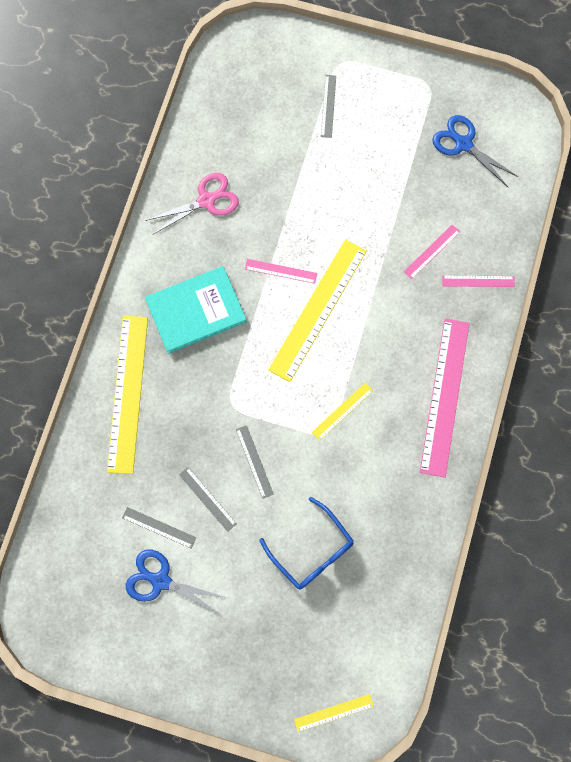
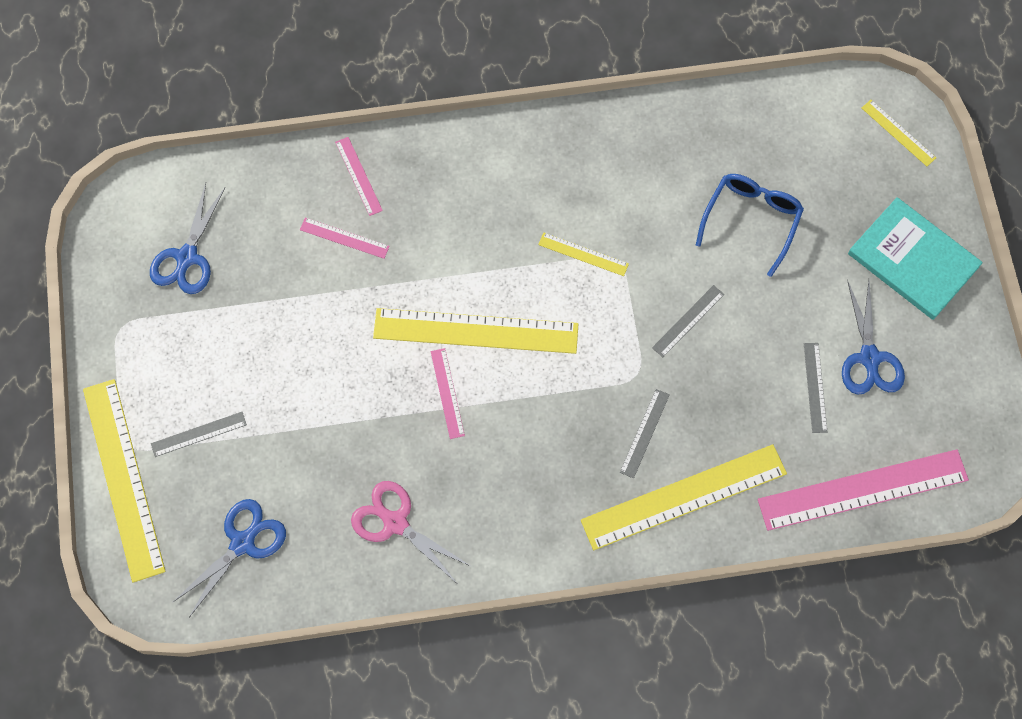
camera: 115 degrees left, 5 degrees down
turquoise book [145,266,247,354] -> turquoise book moved to [848,197,983,320]
grey ruler [179,467,237,532] -> grey ruler moved to [620,389,670,478]
pink ruler [420,318,470,478] -> pink ruler moved to [758,449,969,531]
none -> yellow ruler [83,379,166,583]
none -> blue scissors [172,499,286,617]

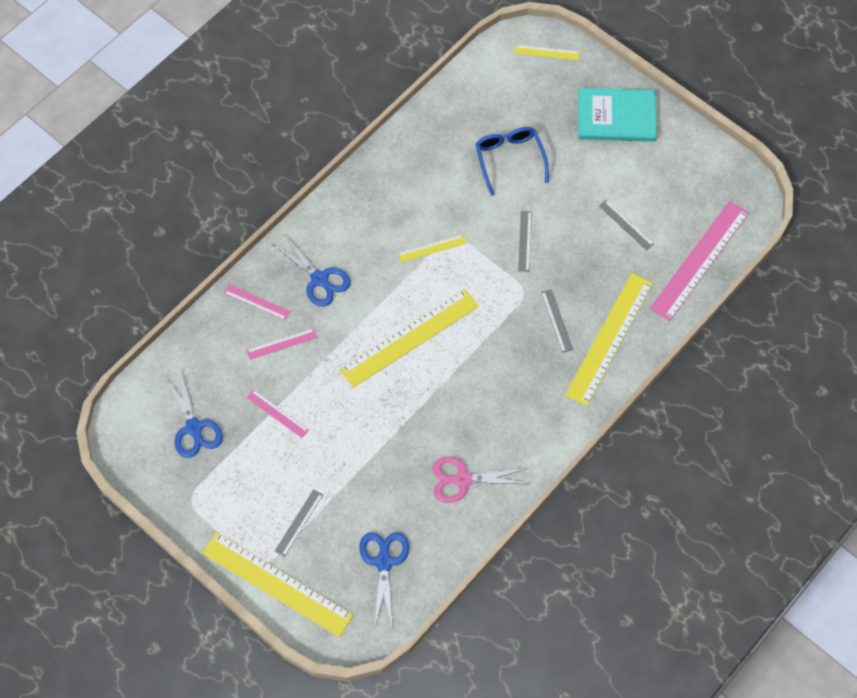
camera: 40 degrees left, 5 degrees down
pink ruler [431,348,465,439] -> pink ruler moved to [246,389,309,438]
blue scissors [842,280,905,395] -> blue scissors moved to [273,234,351,307]

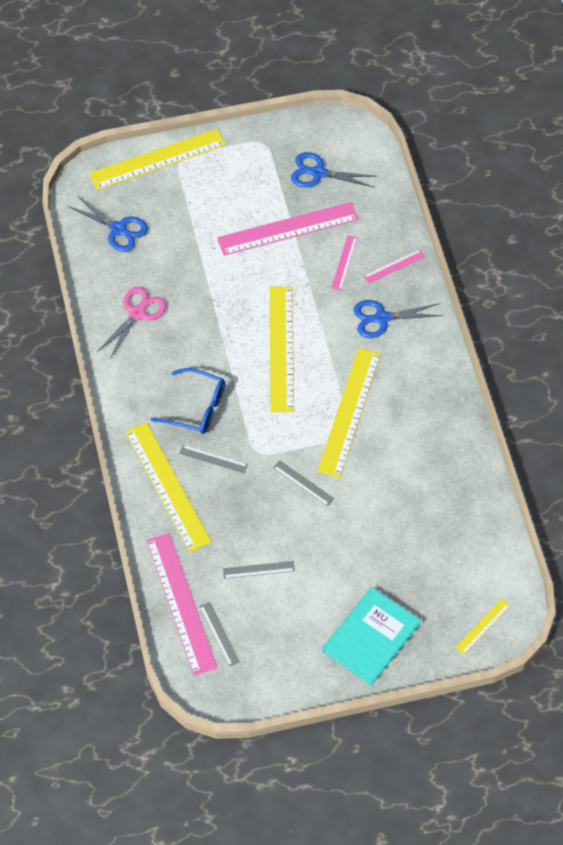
camera: 125 degrees right, 5 degrees down
pink ruler [246,389,309,438] -> pink ruler [217,202,359,256], size x2.18
grey ruler [275,489,323,557] -> grey ruler moved to [199,602,240,667]
yellow ruler [398,234,466,262] -> yellow ruler [317,348,381,478], size x2.18
blue glasses [475,127,549,196] -> blue glasses moved to [150,368,225,434]

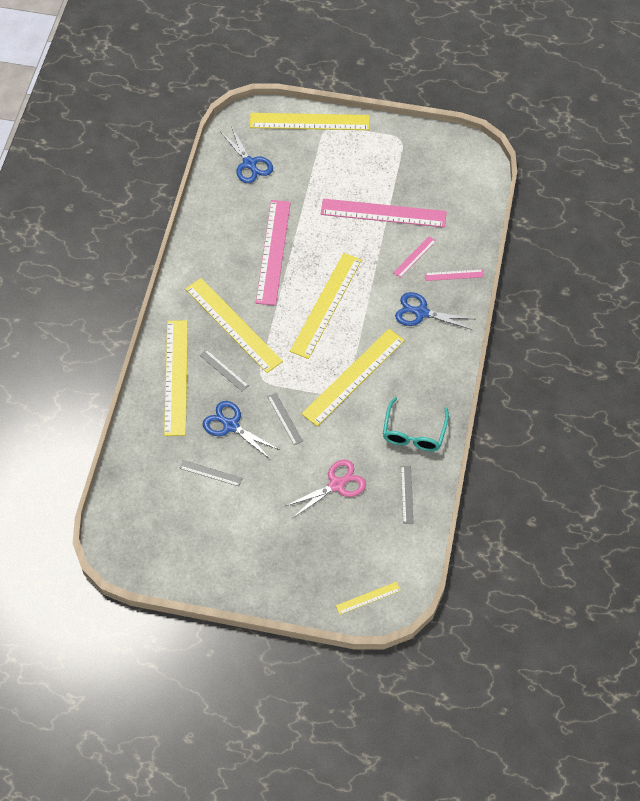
camera: 25 degrees right, 0 degrees up
pink scissors [97,287,166,359] -> pink scissors moved to [284,460,366,518]
pink ruler [146,533,217,675] -> pink ruler moved to [256,200,291,306]
blue glasses [150,368,225,434] -> yellow ruler [185,278,283,373]
grey ruler [199,602,240,667] -> grey ruler moved to [401,466,413,524]
blue scissors [291,152,374,187] -> blue scissors moved to [203,401,280,460]
turquoise book [322,587,421,686] -> none
none -> turquoise glasses [383,397,449,451]

